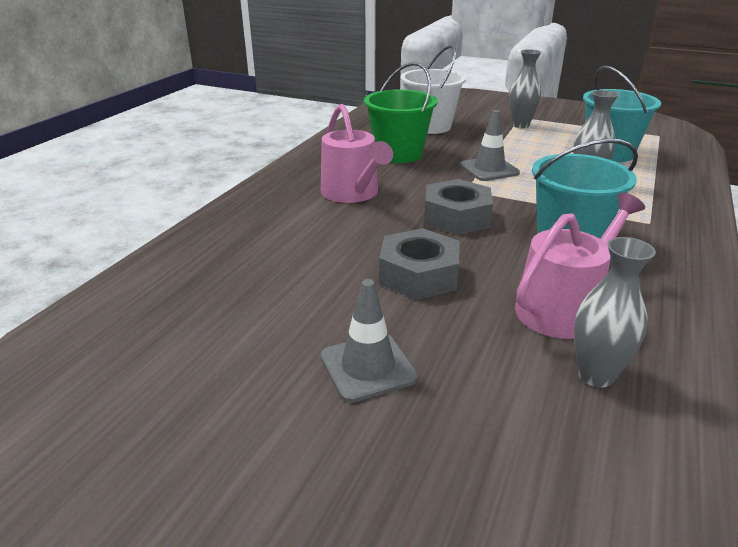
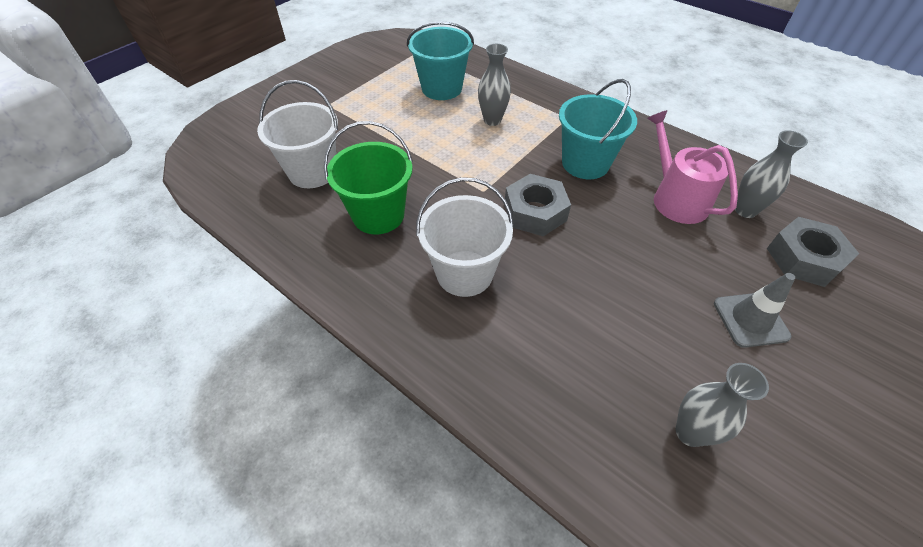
camera: 75 degrees left, 20 degrees up
pink watering can [321,104,393,203] -> white bucket [416,177,514,297]
grey nut [379,228,459,300] -> grey nut moved to [767,217,859,287]
grey traffic cone [460,110,520,181] -> none
grey vase [509,49,541,128] -> grey vase moved to [676,363,769,447]

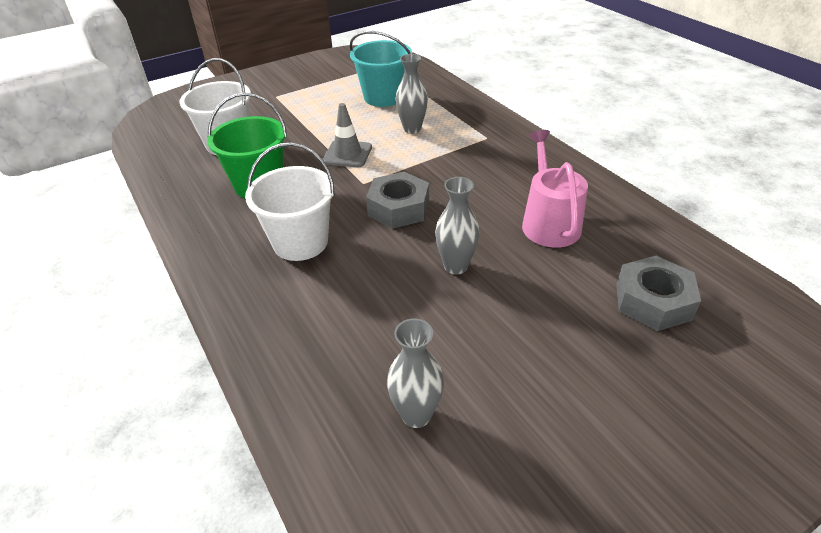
camera: 20 degrees right, 10 degrees down
turquoise bucket [559,79,637,179] -> none
grey traffic cone [714,273,795,348] -> grey traffic cone moved to [323,103,372,167]
grey vase [735,130,808,218] -> grey vase moved to [435,177,480,274]

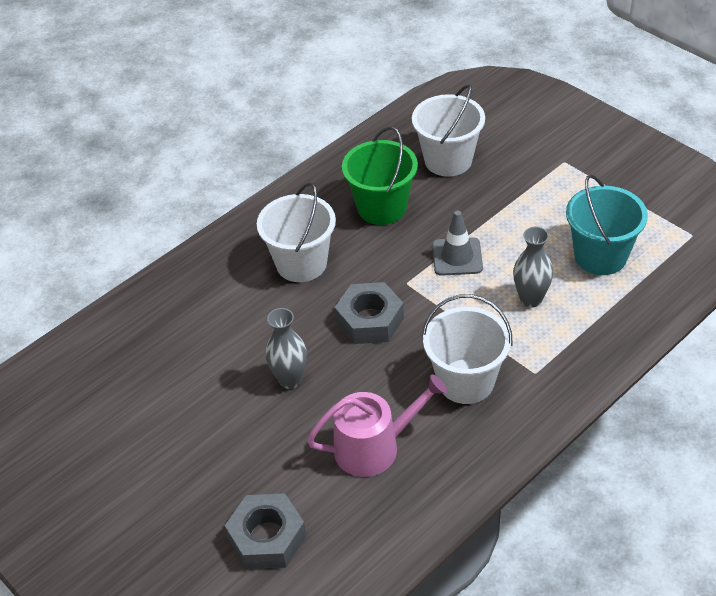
camera: 80 degrees right, 5 degrees up
grey vase [387,319,444,428] -> none
none -> white bucket [422,294,513,404]

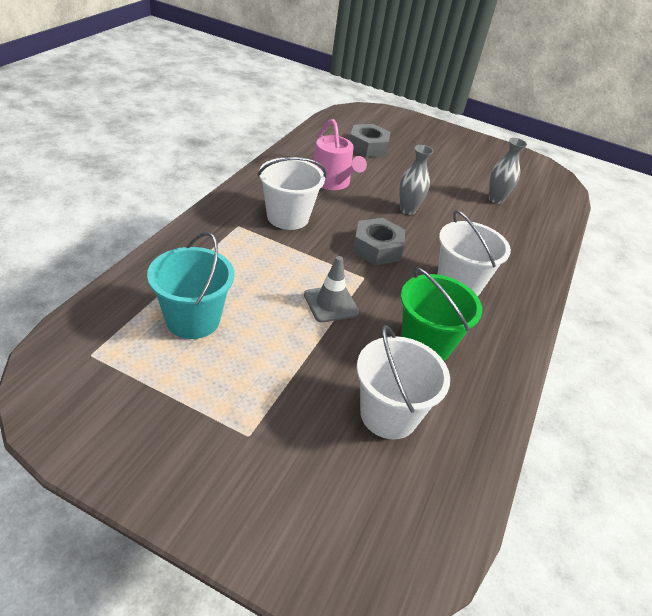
camera: 150 degrees right, 5 degrees down
pink watering can [307,374,447,477] -> pink watering can turned 75 degrees counterclockwise [313,119,367,190]
grey vase [513,227,553,308] -> grey vase moved to [489,138,527,204]

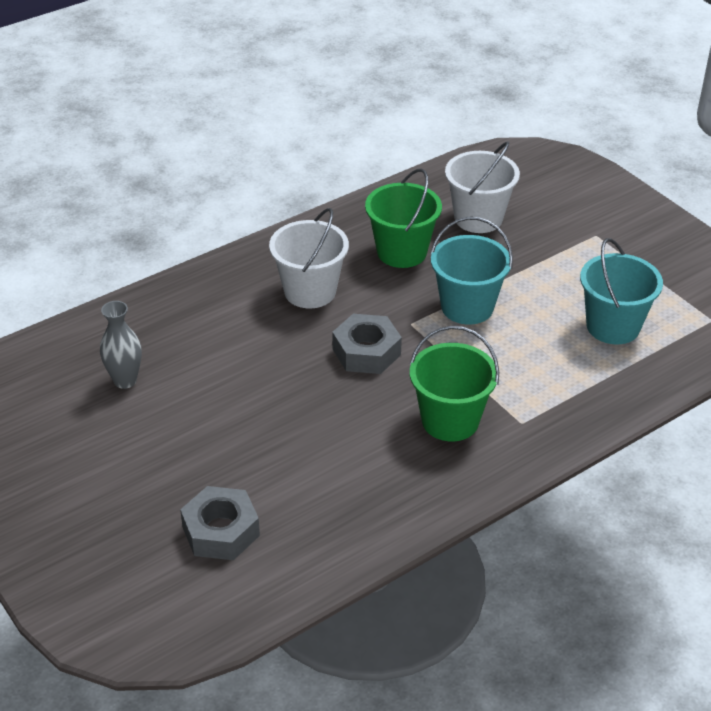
camera: 145 degrees left, 0 degrees up
white bucket [258,157,326,230] -> green bucket [410,326,499,442]
grey traffic cone [304,256,359,323] -> turquoise bucket [430,217,513,325]
pink watering can [313,119,367,190] -> none
grey vase [399,145,433,215] -> none

